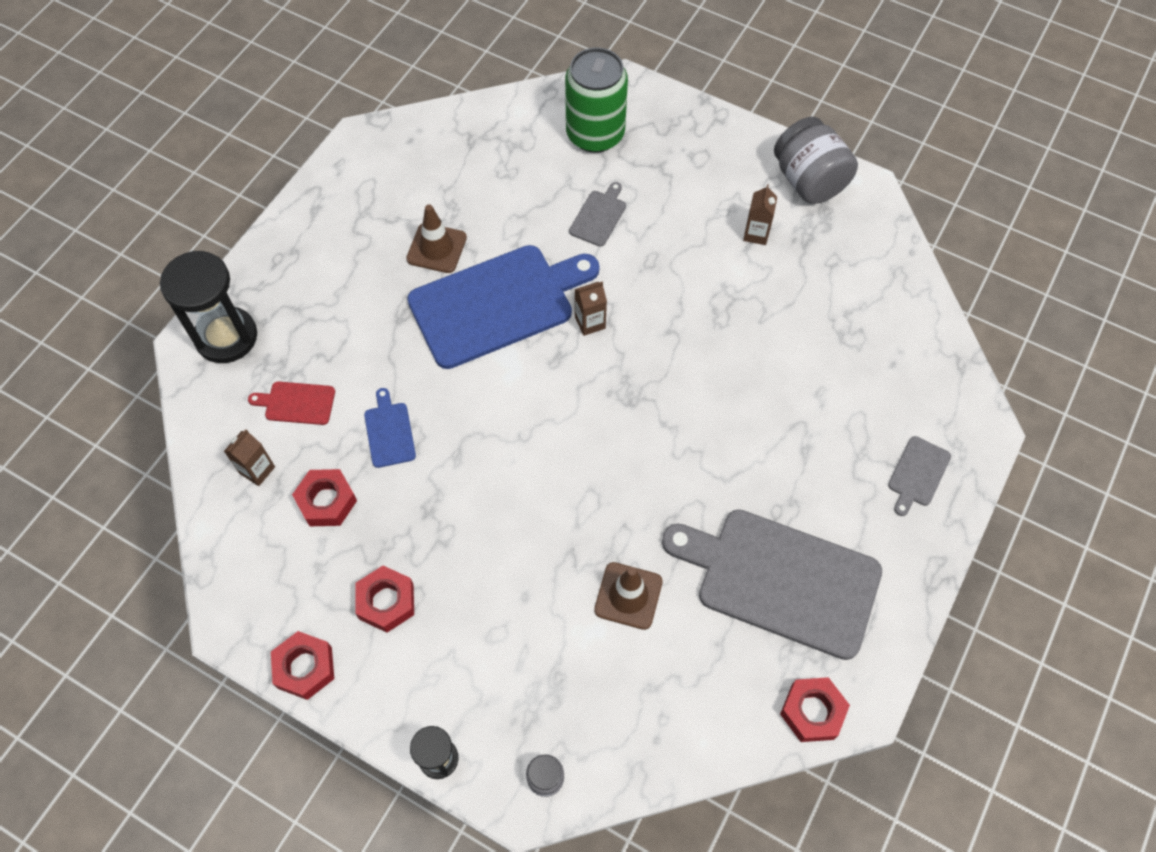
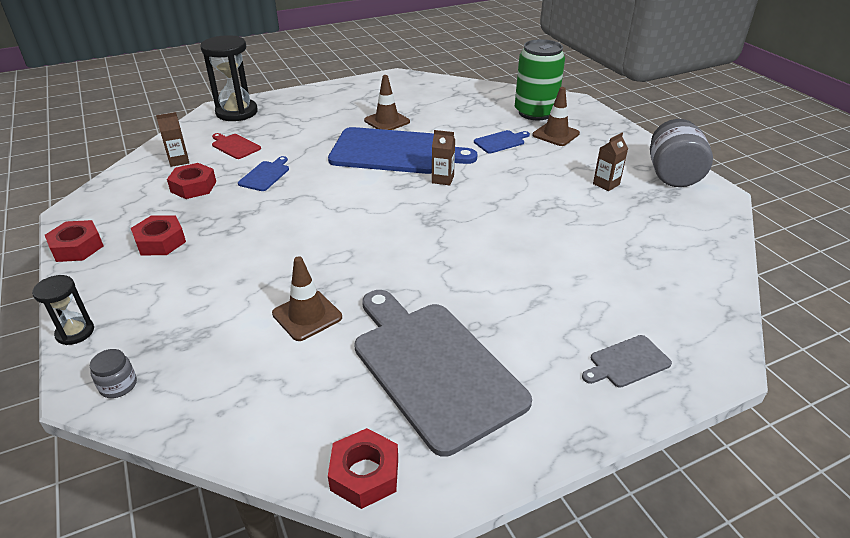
camera: 35 degrees right, 25 degrees down
grey cutting board [569,182,626,247] -> blue cutting board [474,130,530,153]
none -> brown traffic cone [532,87,580,146]

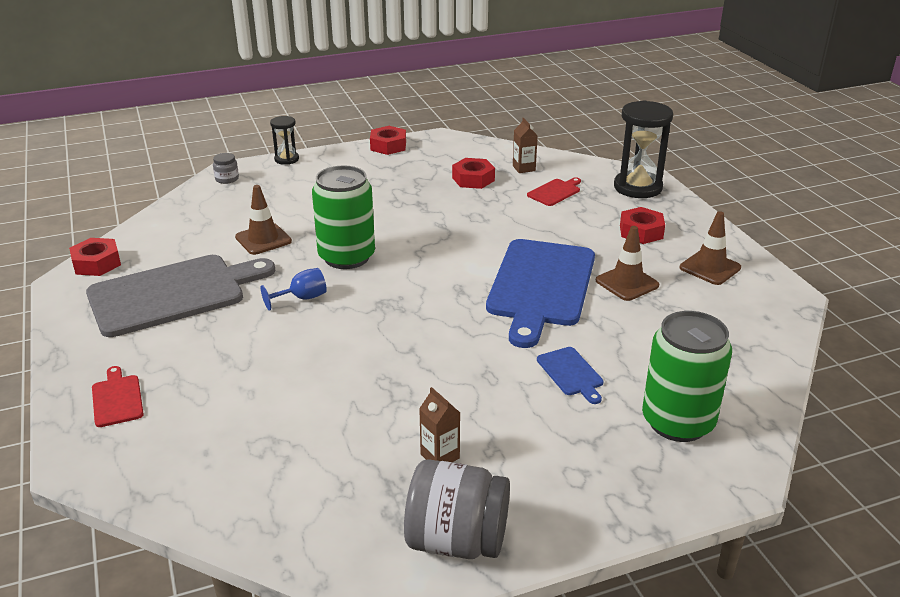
camera: 95 degrees right, 5 degrees down
red nut [131,216,186,255] -> red nut moved to [620,207,665,244]
blue cutting board [238,156,289,191] -> none
brown carton [432,130,455,185] -> none
brown traffic cone [532,87,580,146] -> brown traffic cone moved to [680,211,741,285]
grey cutting board [582,335,672,388] -> red cutting board [92,366,144,427]
none -> blue goblet [261,268,327,311]
none -> green can [312,165,375,269]

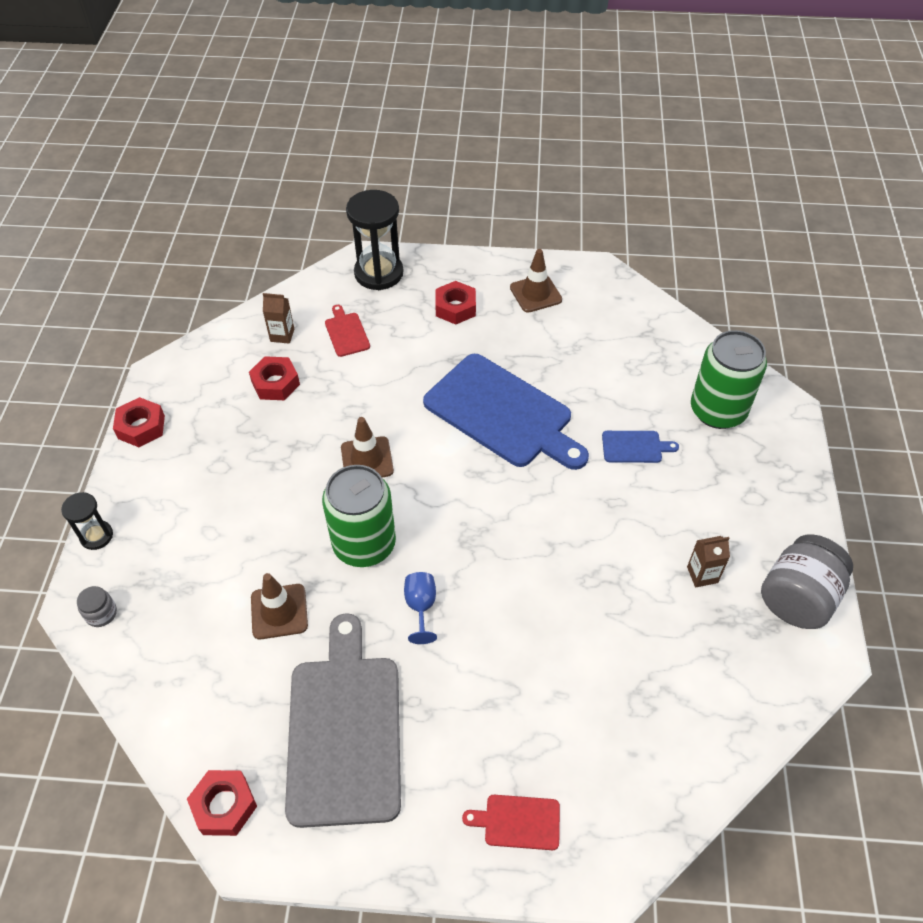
camera: 65 degrees left, 20 degrees up
brown traffic cone [596,226,659,301] -> brown traffic cone moved to [341,417,394,477]

